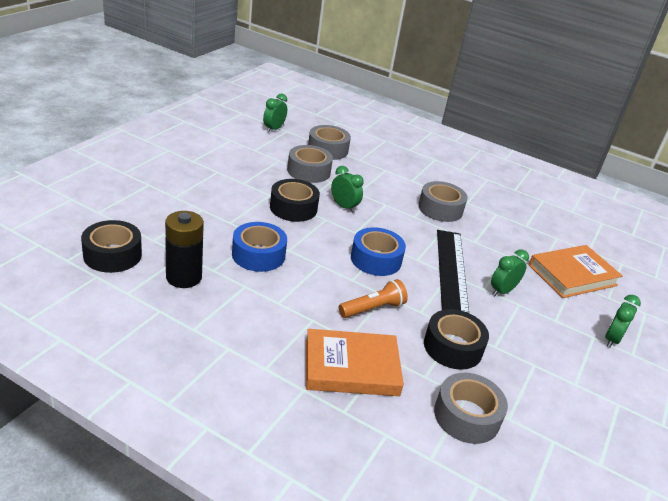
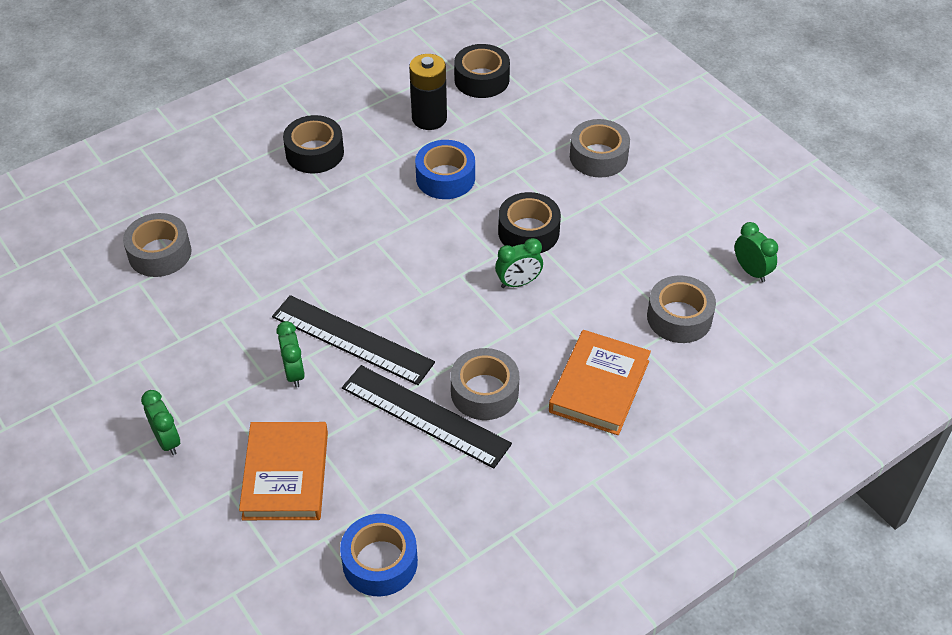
camera: 120 degrees right, 15 degrees up
grey tape [287,145,333,183] -> grey tape moved to [570,119,630,177]
orange book [306,329,404,396] -> orange book moved to [549,330,651,435]
orange flashlight [339,279,408,318] -> none
blue tape [351,227,406,276] -> blue tape moved to [340,514,418,596]
black tape [424,309,489,370] -> black tape moved to [283,115,344,173]
none -> black ruler [342,365,512,469]

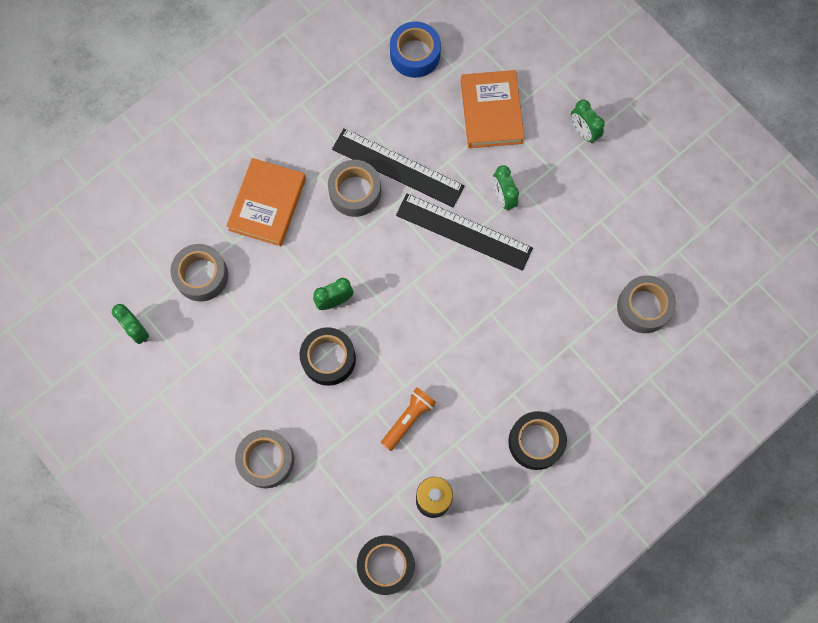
camera: 175 degrees right, 25 degrees up
blue tape [415,140,475,199] -> orange flashlight [381,387,436,451]

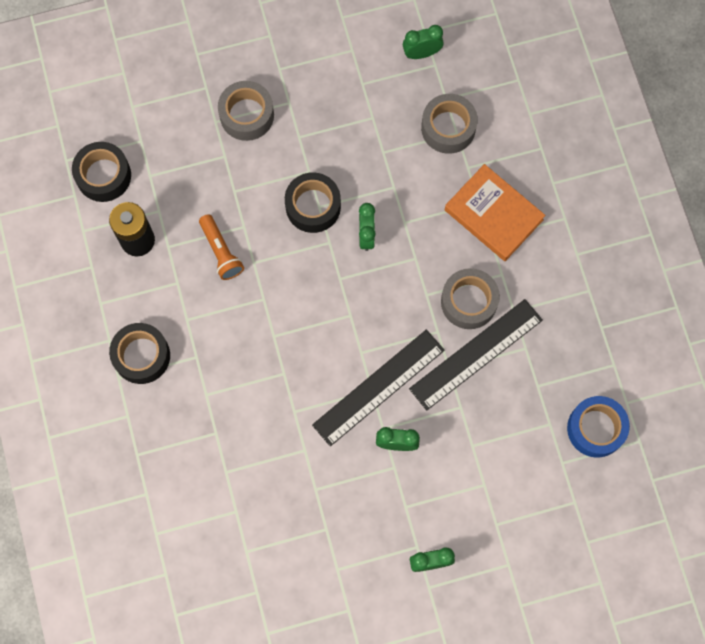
camera: 115 degrees right, 0 degrees up
orange book [461,70,524,148] -> none
grey tape [617,275,676,333] -> none

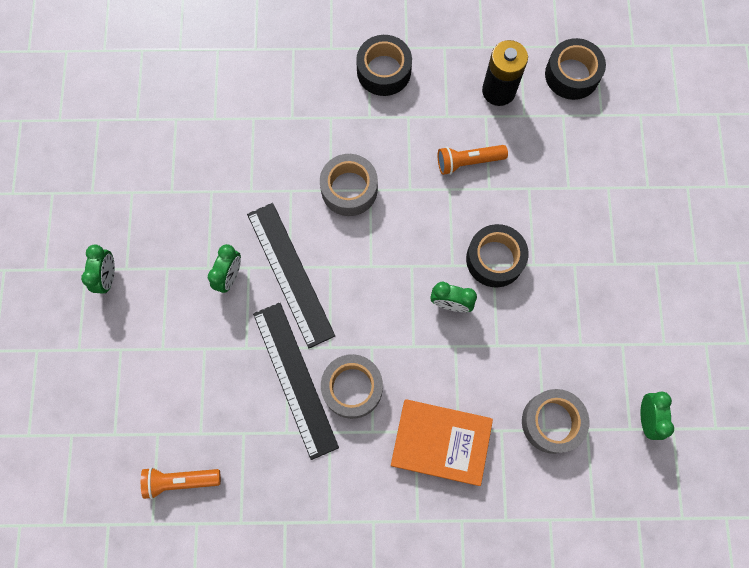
camera: 105 degrees right, 0 degrees up
grey tape [218,81,274,141] -> grey tape moved to [320,154,378,216]
orange book [445,164,545,261] -> orange book turned 45 degrees clockwise [391,399,493,486]
blue tape [567,396,630,458] -> orange flashlight [141,467,221,499]

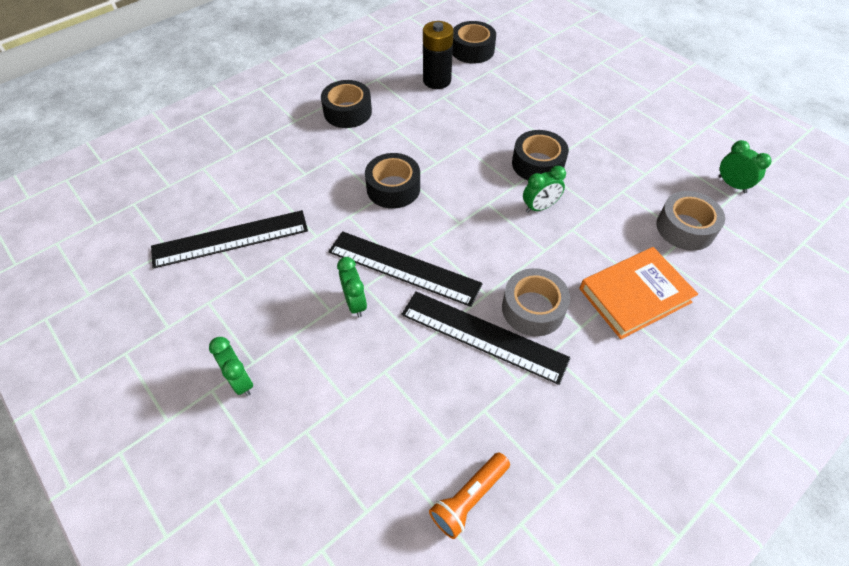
camera: 40 degrees left, 20 degrees down
grey tape [320,154,378,216] -> black tape [365,153,420,209]
orange flashlight [438,145,508,175] -> none
none -> black ruler [151,210,308,269]

